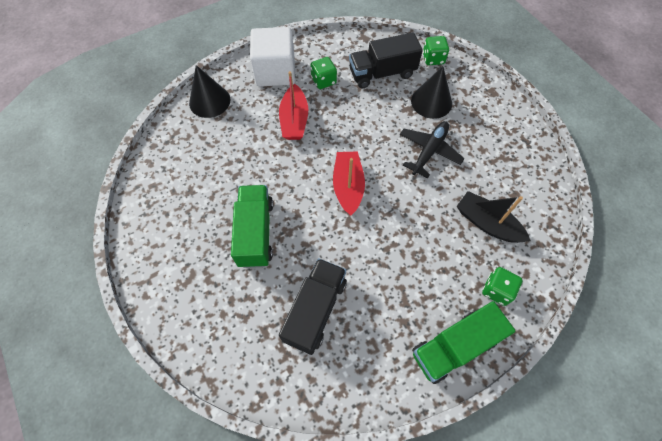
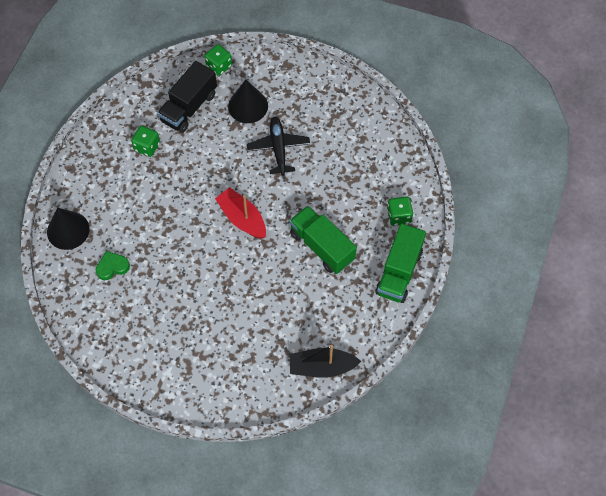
camera: 40 degrees left, 0 degrees up
green truck [231,185,273,268] -> green truck moved to [289,206,357,274]
white cube [250,27,295,86] -> none
red boat [279,71,308,140] -> none
black truck [279,258,347,355] -> none
black boat [457,191,531,243] -> black boat moved to [289,345,361,378]
none -> green heart [96,251,130,280]

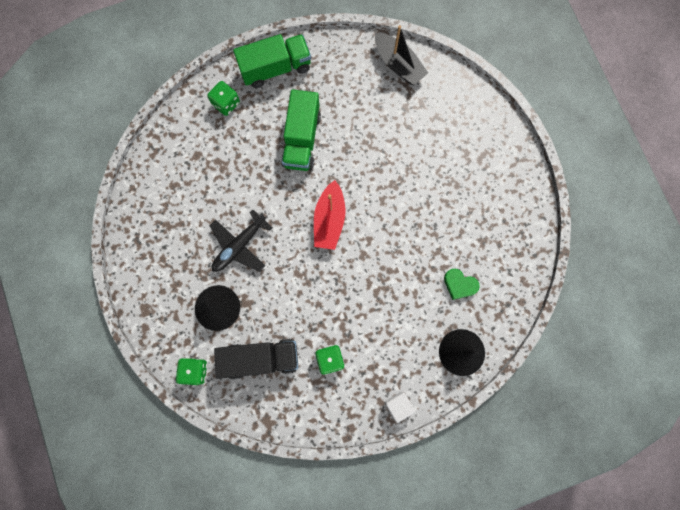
camera: 130 degrees left, 15 degrees up
none -> white cube [385,392,415,423]

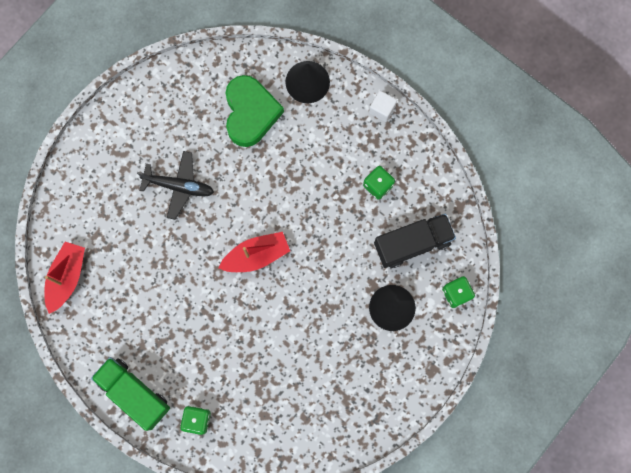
camera: 120 degrees left, 0 degrees up
black plane [210,209,273,272] -> black plane moved to [137,151,214,220]
black truck [214,339,298,379] -> black truck turned 105 degrees clockwise [374,214,456,268]
green truck [281,89,321,171] -> none
black boat [375,25,428,85] -> red boat [45,242,85,314]
green heart [444,269,480,300] -> green heart [226,75,284,147], size x1.99

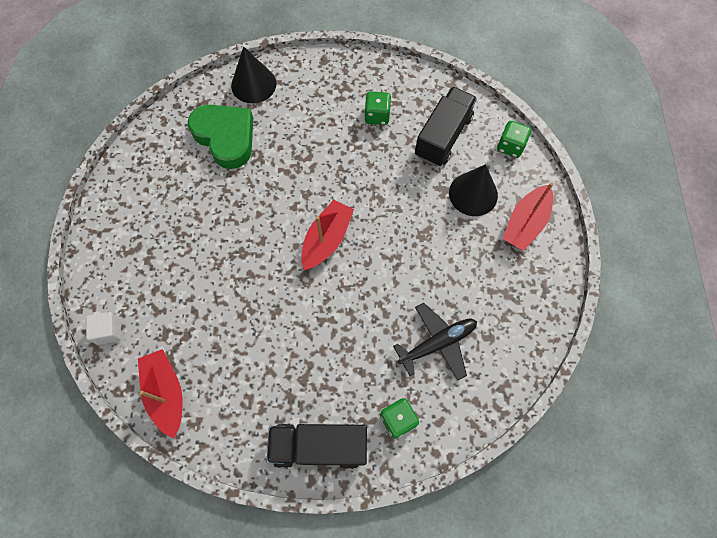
camera: 40 degrees left, 10 degrees down
green truck [91,357,170,431] -> black truck [267,423,367,469]
black plane [137,151,214,220] -> black plane moved to [393,303,477,381]
white cube [369,91,397,122] -> white cube moved to [86,312,121,345]
none -> red boat [503,182,553,251]

